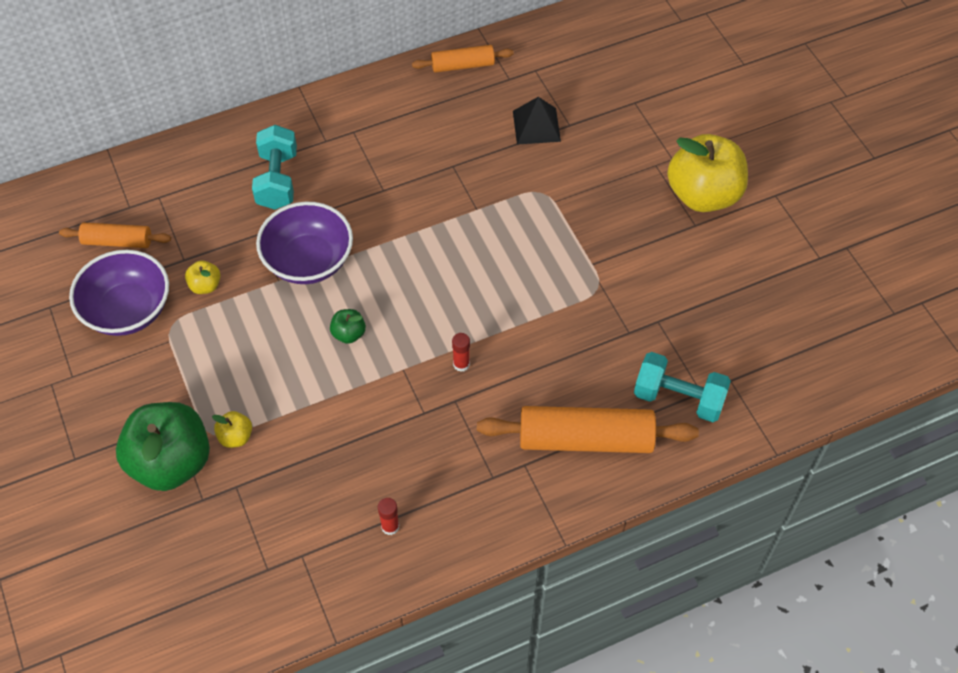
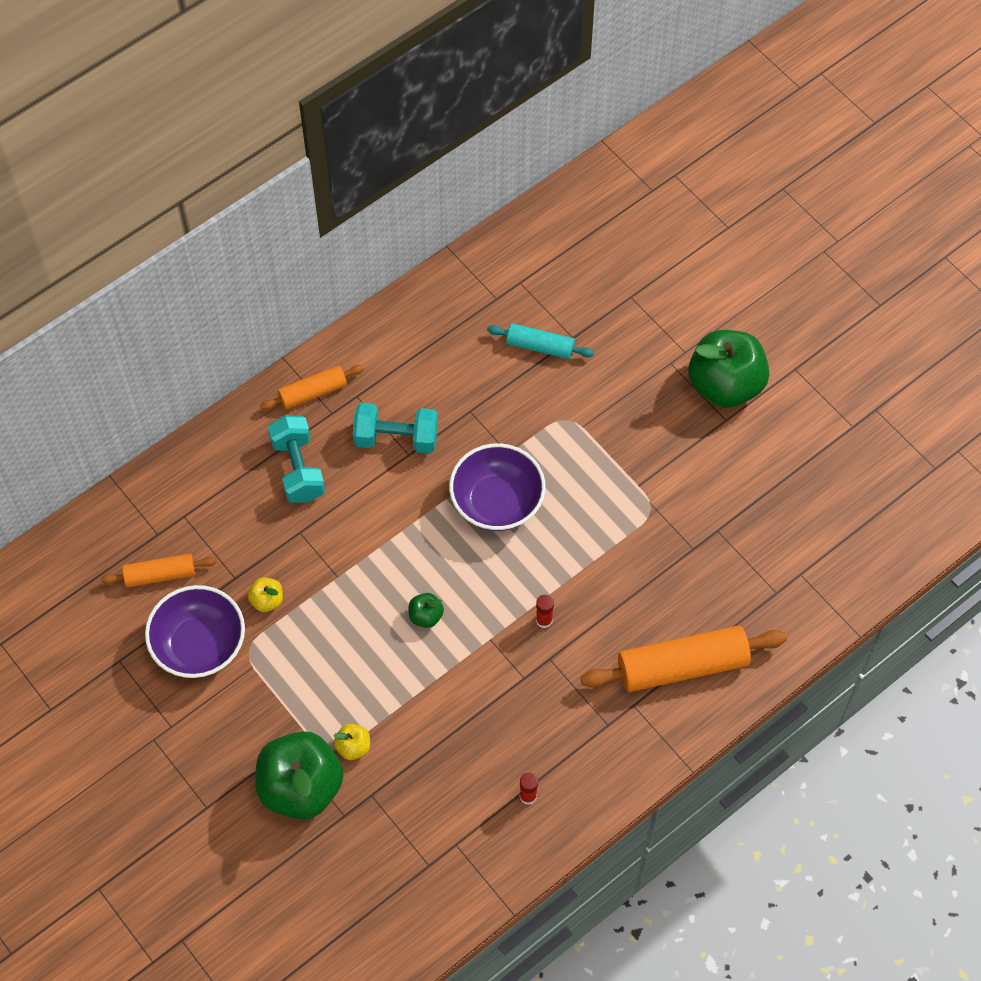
camera: 15 degrees left, 5 degrees up
purple bowl [256,202,353,284] -> purple bowl moved to [449,443,546,531]
orange rolling pin [412,45,514,73] -> orange rolling pin moved to [260,365,364,410]
black pyramid [513,97,561,145] -> turquoise rolling pin [487,323,594,359]
turquoise dumbbell [634,352,731,422] -> turquoise dumbbell moved to [353,403,438,454]
yellow apple [667,134,748,212] -> green apple [688,330,769,408]

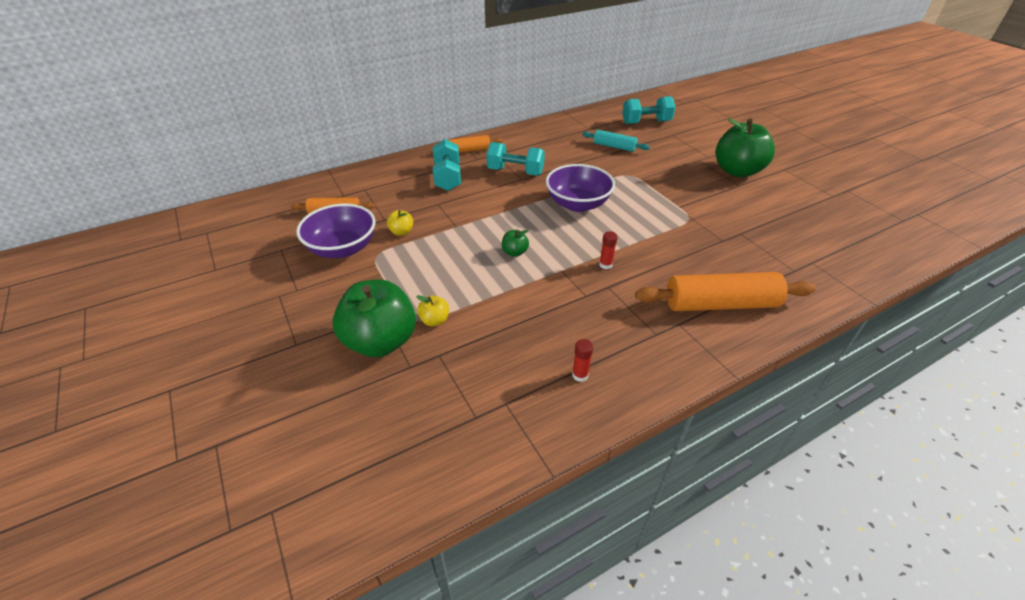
camera: 10 degrees right, 20 degrees down
none -> turquoise dumbbell [622,96,676,124]

